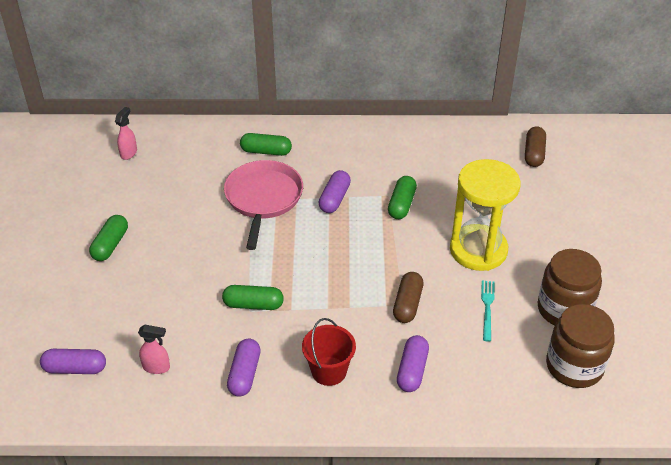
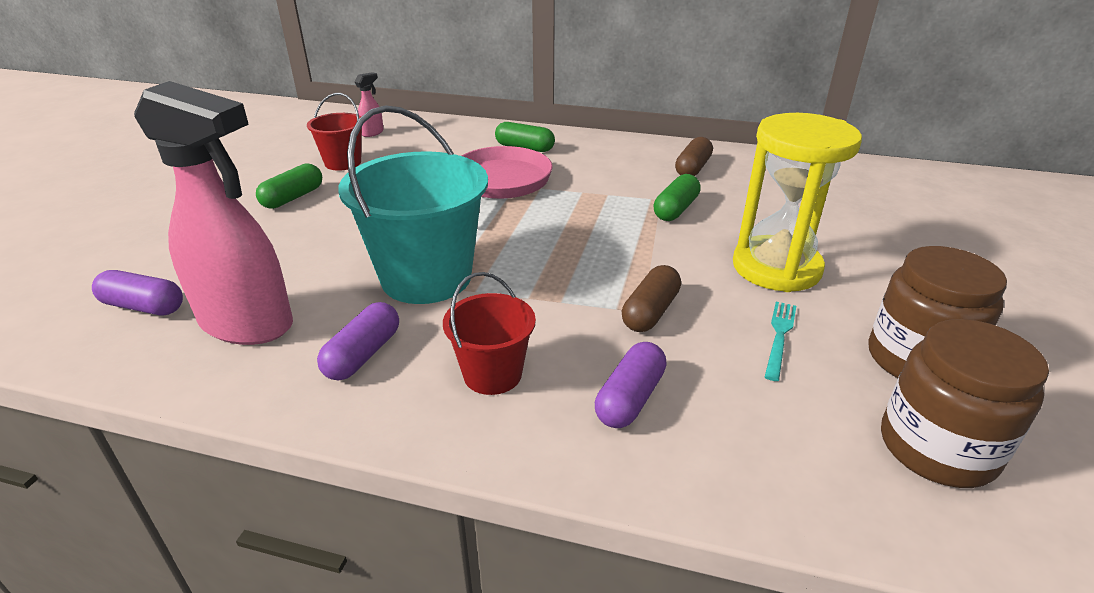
camera: 15 degrees right, 10 degrees down
pink spray bottle [138,325,170,374] -> pink spray bottle [134,81,293,345], size x2.49
green capsule [222,285,284,310] -> turquoise bucket [338,105,488,304]
purple capsule [318,170,351,213] -> none
brown capsule [525,126,546,167] -> brown capsule moved to [675,137,713,176]
none -> red bucket [307,93,362,171]

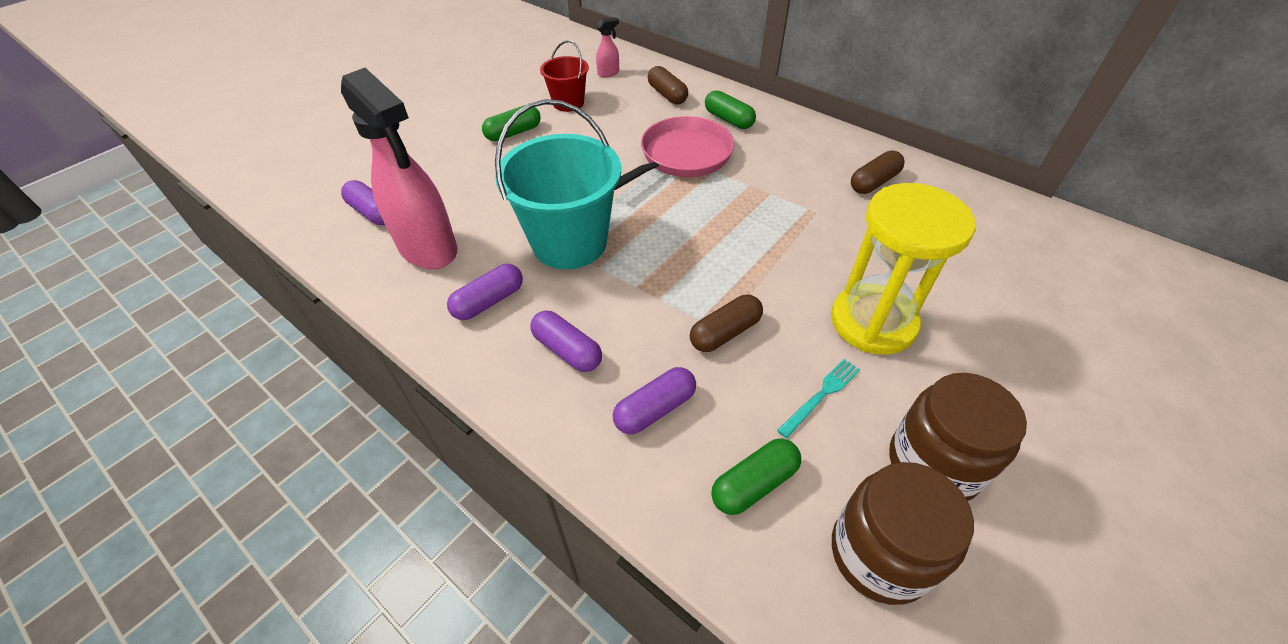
camera: 25 degrees right, 15 degrees up
red bucket [443,272,536,395] -> purple capsule [530,311,602,372]
green capsule [654,174,701,221] -> green capsule moved to [711,438,801,515]
none -> brown capsule [648,66,688,104]

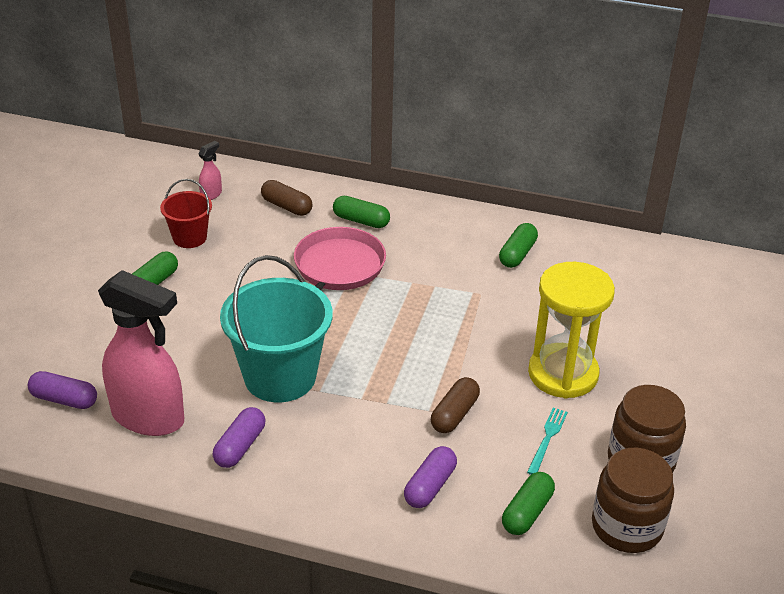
camera: 25 degrees left, 10 degrees down
purple capsule [530,311,602,372] -> none
brown capsule [851,151,905,194] -> green capsule [499,223,538,268]

